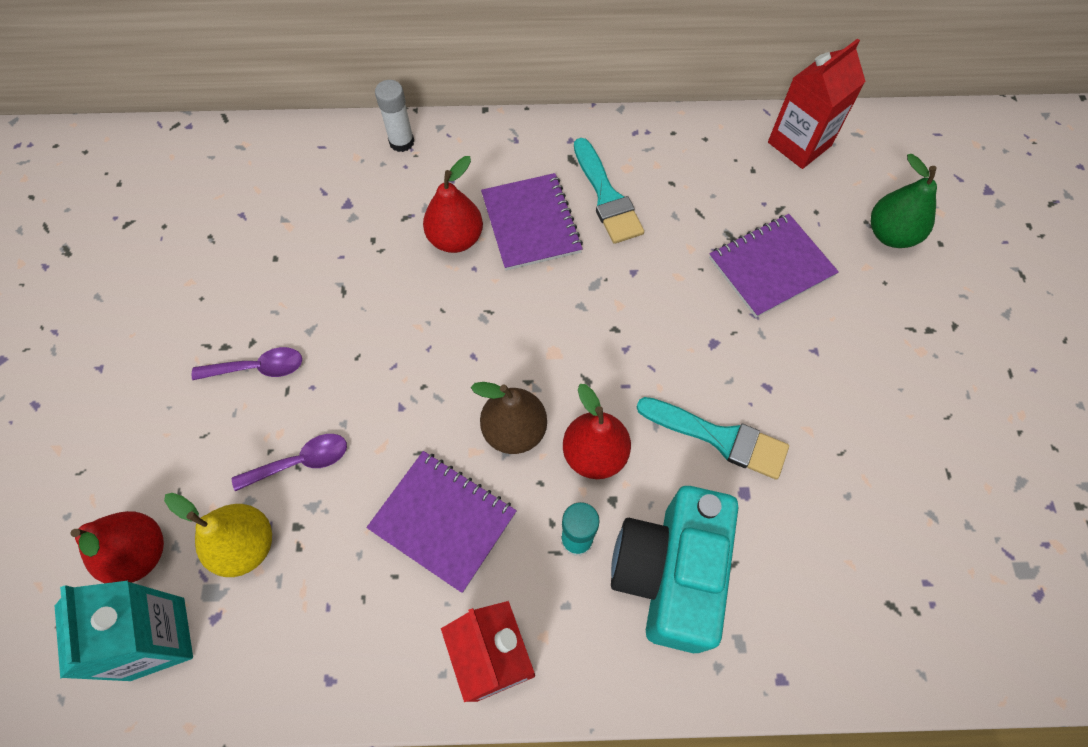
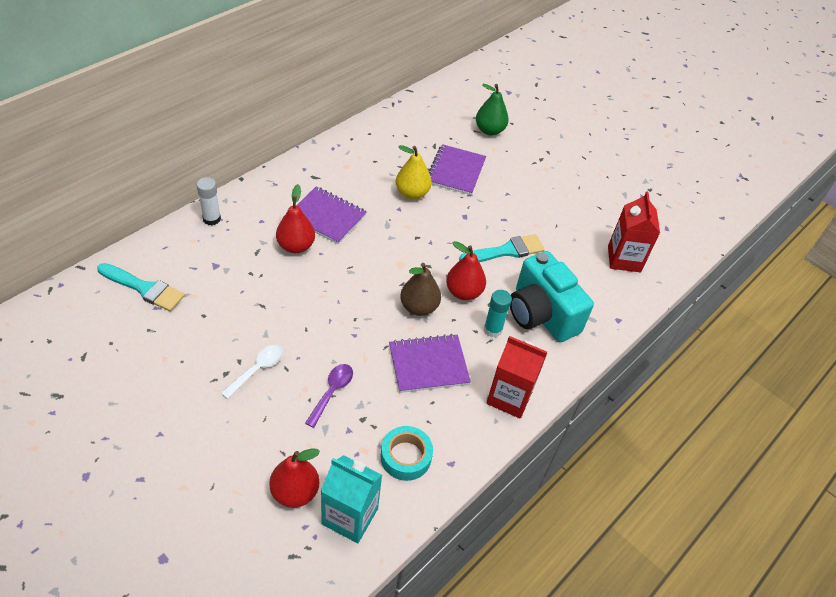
camera: 50 degrees left, 15 degrees down
yellow pear [164,493,272,577] -> yellow pear moved to [396,145,432,199]
purple spoon [192,347,302,380] -> white spoon [221,345,284,399]
turquoise brush [574,138,644,244] -> turquoise brush moved to [97,263,185,311]
red carton [768,39,866,169] -> red carton moved to [608,191,660,272]
none -> turquoise tape [381,426,433,481]

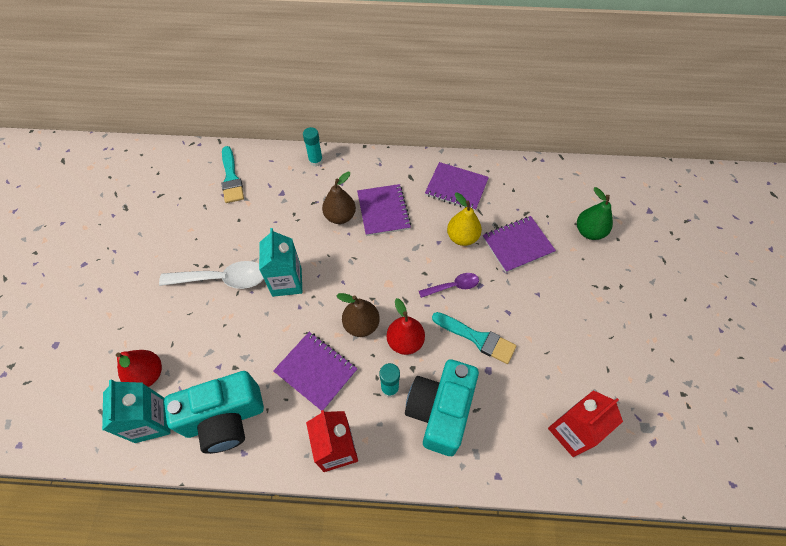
camera: 55 degrees right, 10 degrees up
white glue stick [197,177,221,226] -> turquoise glue stick [303,127,323,167]
white spoon [221,345,284,399] -> white spoon [159,261,264,289], size x1.73
red pear [276,184,315,253] -> brown pear [322,172,356,224]
purple spoon [305,364,353,428] -> purple spoon moved to [419,273,479,298]
turquoise tape [381,426,433,481] -> turquoise camera [164,371,264,454]
none -> turquoise carton [259,228,302,297]
none -> purple notebook [425,162,489,211]

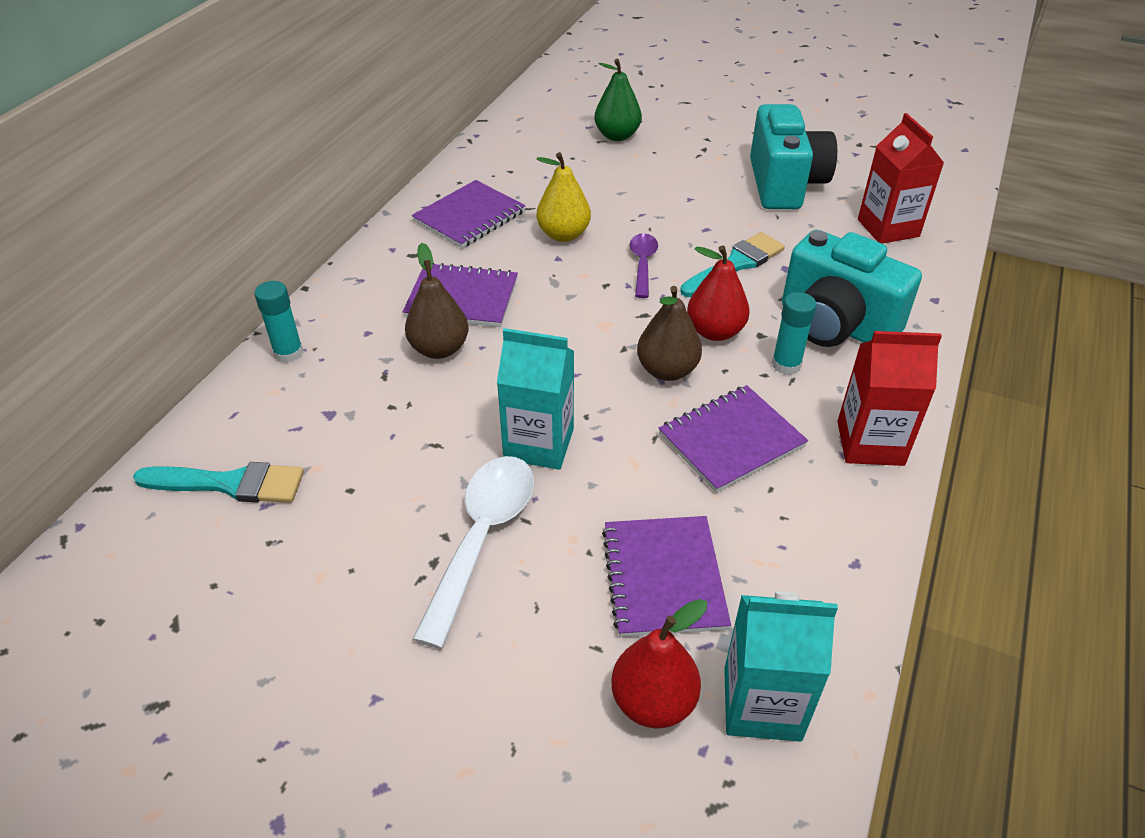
camera: 70 degrees left, 15 degrees down
turquoise camera [164,371,264,454] -> turquoise camera moved to [750,104,837,209]
purple notebook [483,216,556,273] -> purple notebook moved to [602,516,731,637]

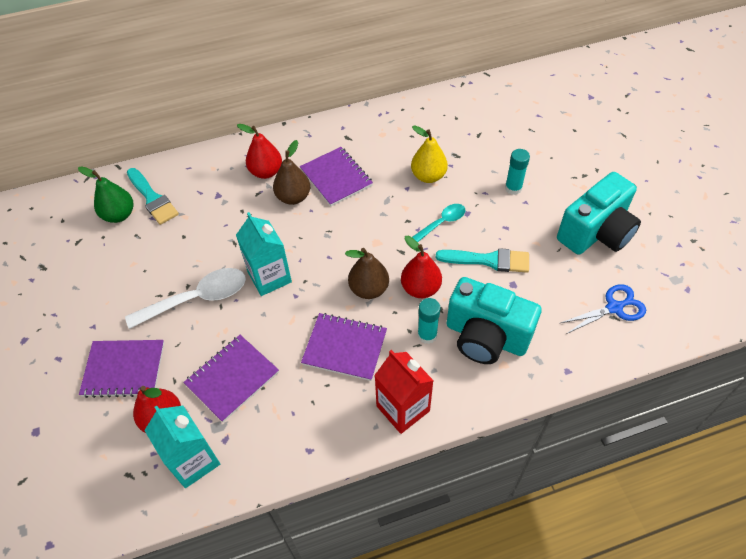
camera: 50 degrees right, 10 degrees up
turquoise glue stick [254,281,303,363] -> turquoise glue stick moved to [505,149,530,195]
purple notebook [412,180,525,248] -> purple notebook moved to [79,340,164,398]
green pear [594,59,642,141] -> green pear moved to [78,166,133,223]
purple spoon [630,233,658,298] -> turquoise spoon [412,204,466,242]
turquoise camera [782,230,922,347] -> turquoise camera turned 60 degrees counterclockwise [447,277,541,364]
red carton [858,113,944,244] -> blue scissors [561,284,646,334]
none -> red pear [237,124,282,179]

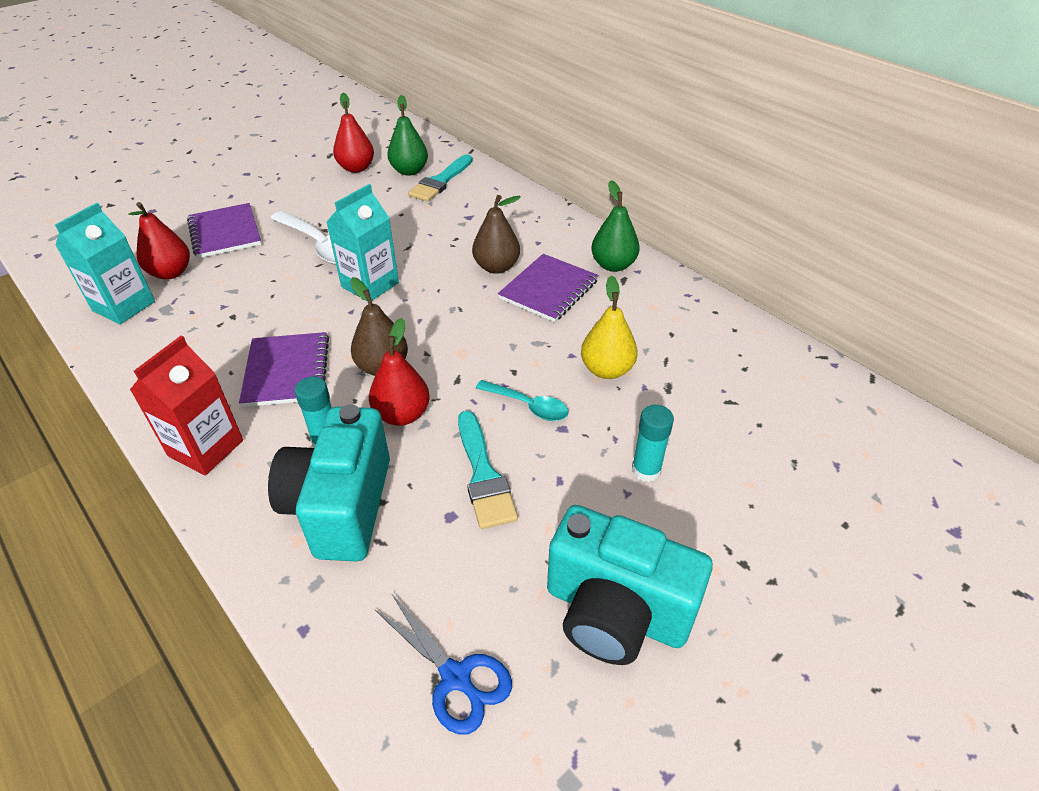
camera: 65 degrees right, 10 degrees down
purple notebook [183,335,279,422] -> none
red pear [237,124,282,179] -> red pear moved to [333,93,374,173]
none -> green pear [591,180,640,272]

